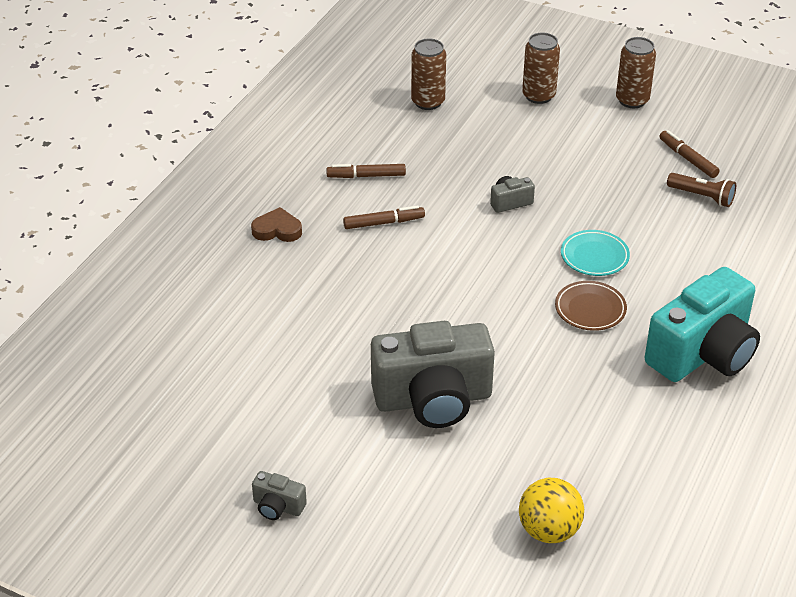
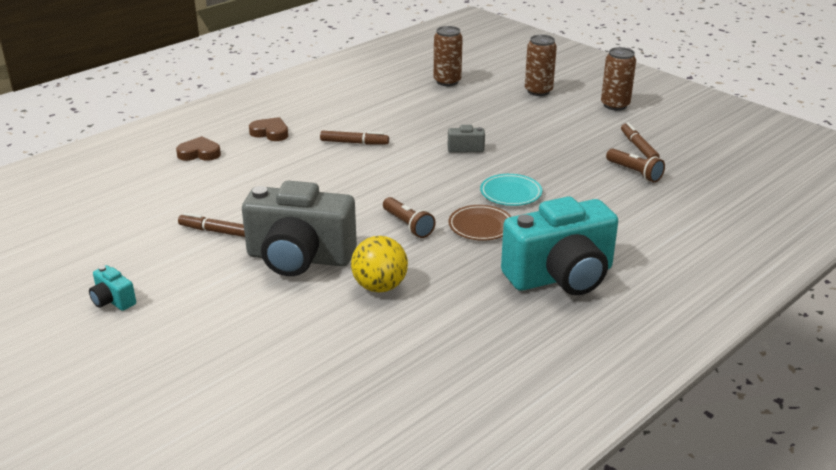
camera: 20 degrees right, 10 degrees down
grey camera [252,471,307,520] -> turquoise camera [89,265,136,311]
brown marker [326,164,406,178] -> brown marker moved to [178,213,245,237]
yellow ball [519,478,584,543] -> yellow ball moved to [351,236,408,292]
none -> brown heart [176,136,221,161]
none -> brown flashlight [383,197,436,238]

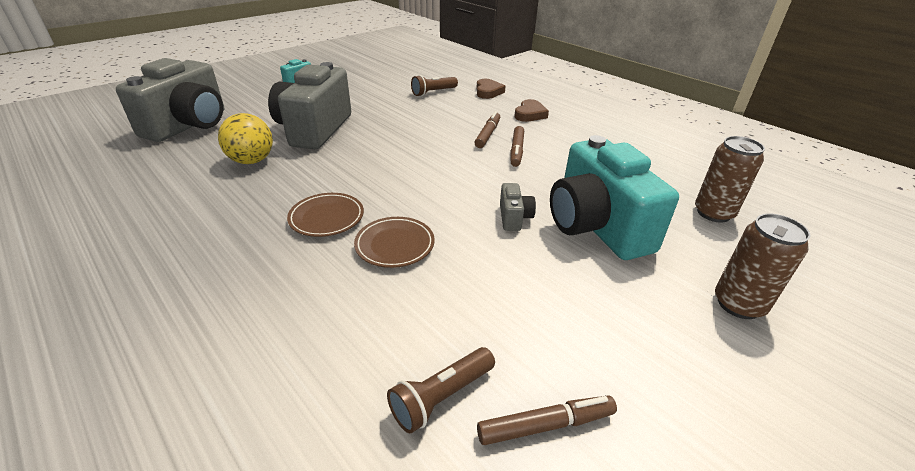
camera: 90 degrees right, 5 degrees up
brown marker [178,213,245,237] -> brown marker moved to [474,111,500,148]
brown flashlight [383,197,436,238] -> brown flashlight moved to [411,75,458,96]
turquoise plate [480,174,542,206] -> brown plate [354,217,435,268]
turquoise camera [501,196,618,295] -> turquoise camera moved to [550,135,679,260]
brown can [601,47,636,110] -> none
none -> grey camera [116,58,224,142]

